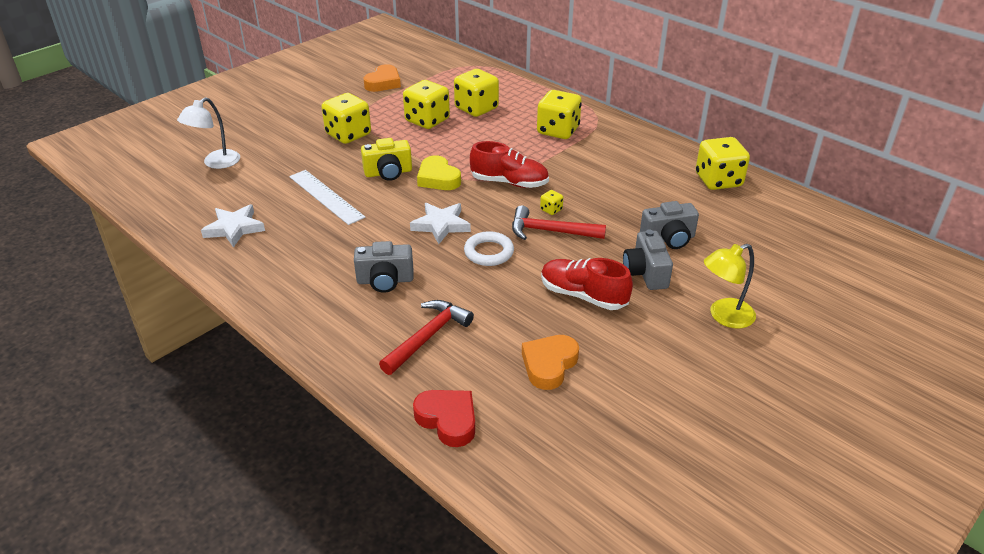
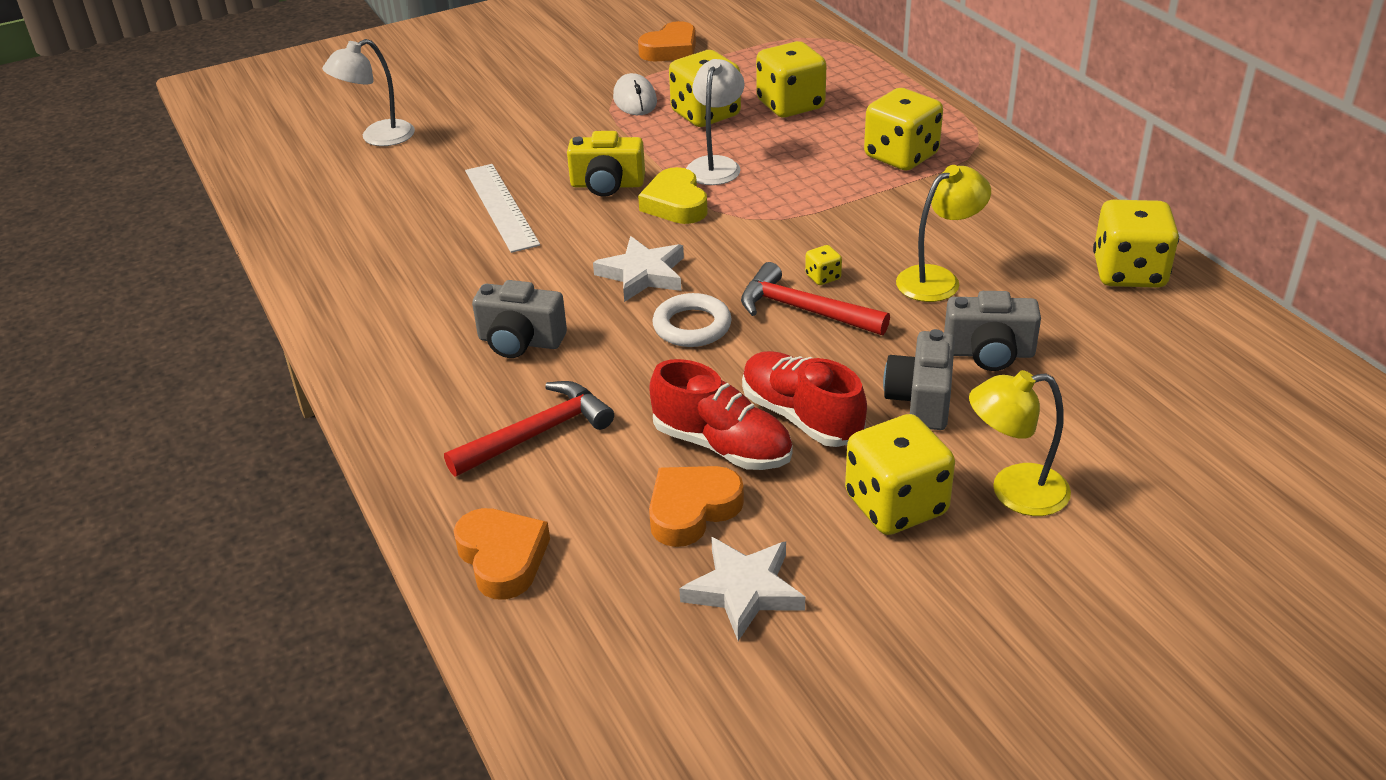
camera: 20 degrees right, 0 degrees up
white star [201,204,265,248] -> white star moved to [679,537,805,641]
yellow dice [321,93,371,144] -> yellow dice moved to [845,414,955,535]
red heart [413,390,475,447] -> orange heart [453,508,550,600]
red shoe [470,141,549,188] -> red shoe moved to [649,359,793,470]
none -> white mouse [613,73,657,115]
none -> white lamp [686,59,745,185]
none -> yellow lamp [896,165,991,302]

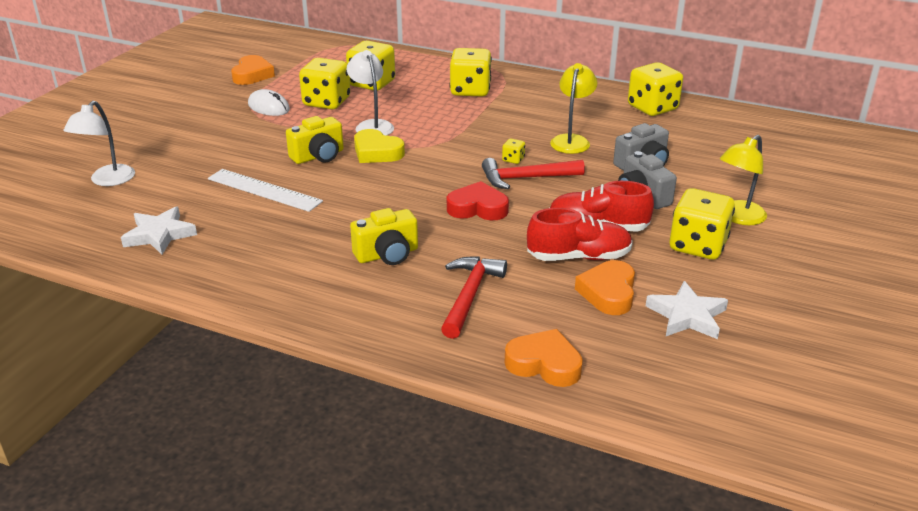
camera: 40 degrees left, 5 degrees down
grey camera [472,280,567,358] -> yellow camera [350,208,418,265]
white star [593,236,684,302] -> white star moved to [121,206,197,255]
white ring [652,293,732,347] -> red heart [447,181,509,220]

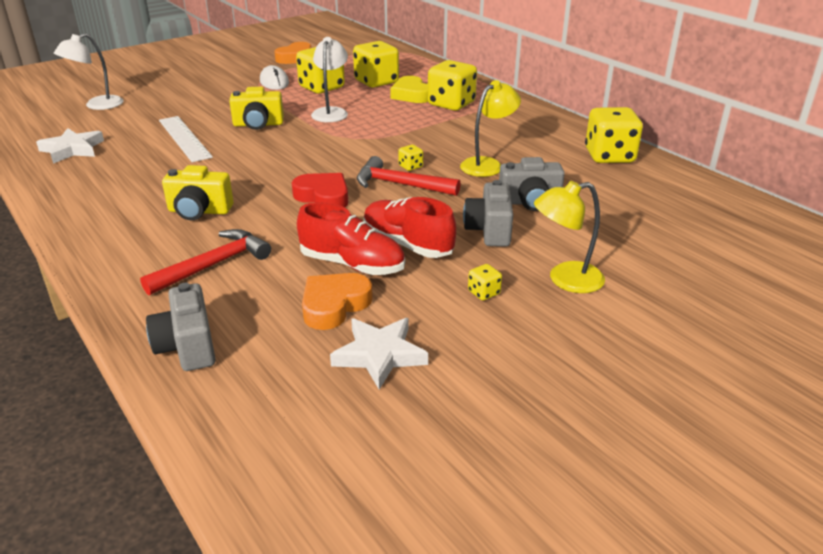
camera: 30 degrees right, 0 degrees up
yellow heart [354,129,405,163] -> yellow heart moved to [390,76,428,103]
orange heart [505,329,583,387] -> grey camera [146,283,216,371]
yellow dice [670,188,735,259] -> yellow dice [468,264,502,300], size x0.43

